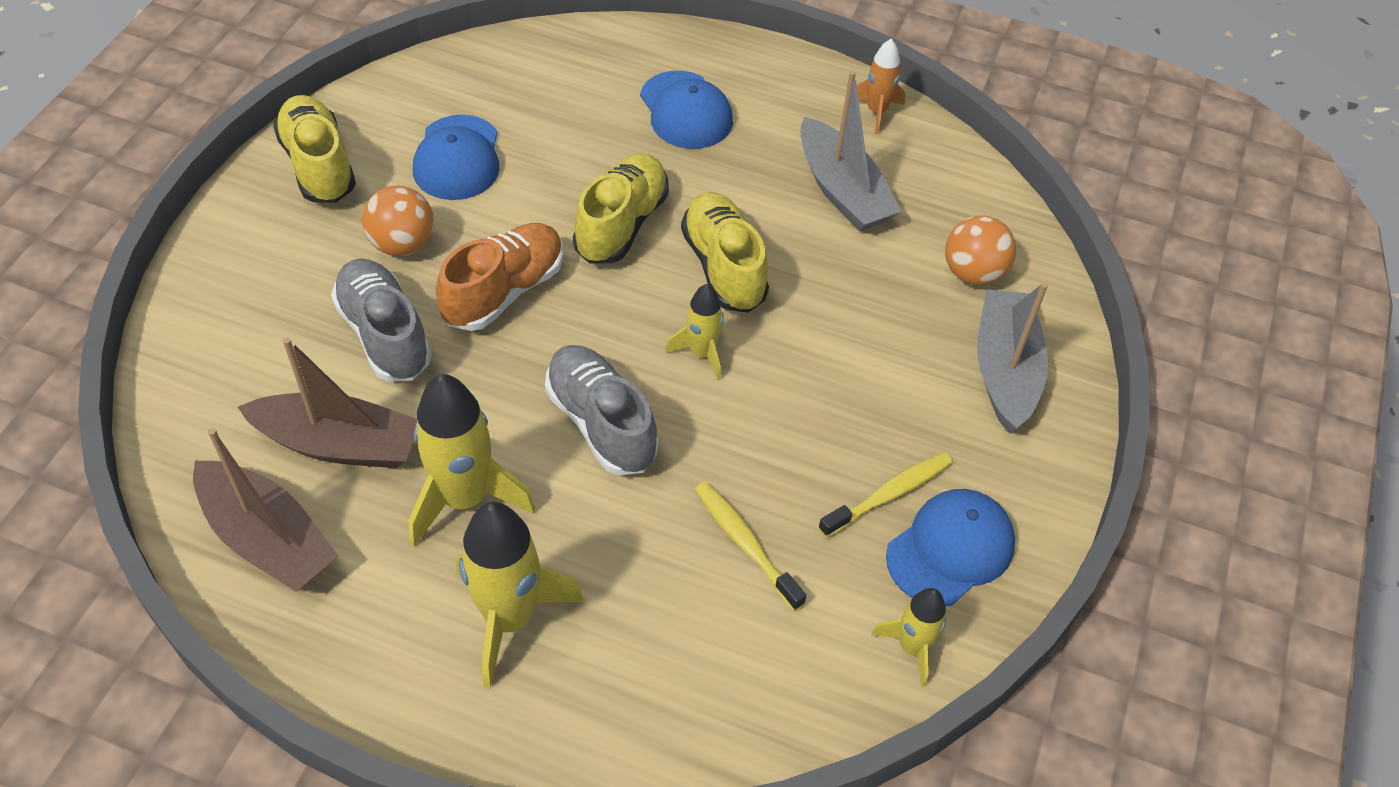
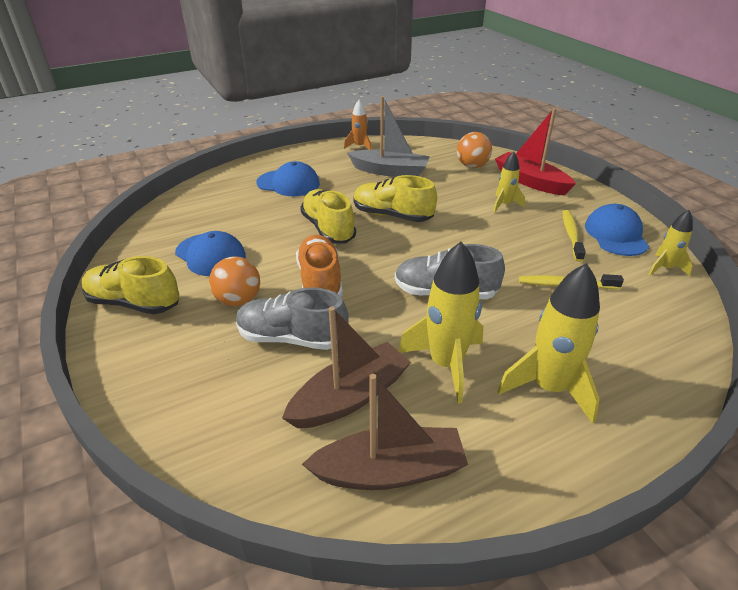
camera: 45 degrees left, 15 degrees down
yellow rocket [665,284,724,380] -> yellow rocket moved to [493,152,525,213]
grey boat [977,282,1048,433] -> red boat [495,108,576,195]

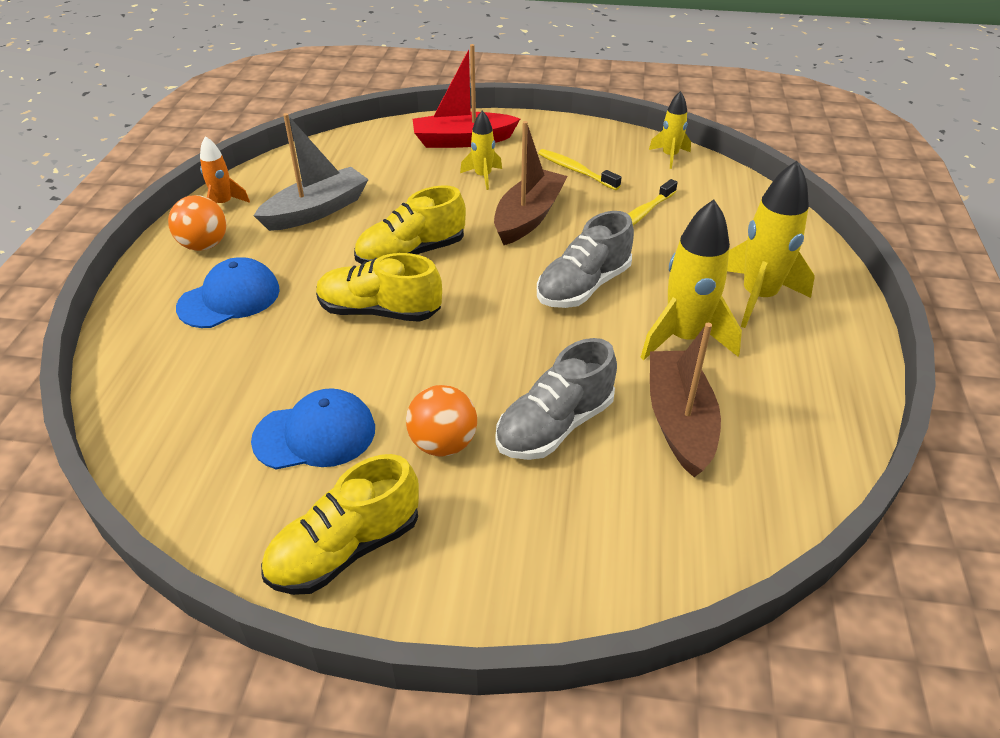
camera: 55 degrees left, 5 degrees up
orange shoe [296,235,343,297] -> none
brown boat [302,374,468,490] -> brown boat moved to [494,121,568,245]
orange ball [457,132,492,168] -> orange ball moved to [168,195,226,251]
blue cap [585,204,649,256] -> none

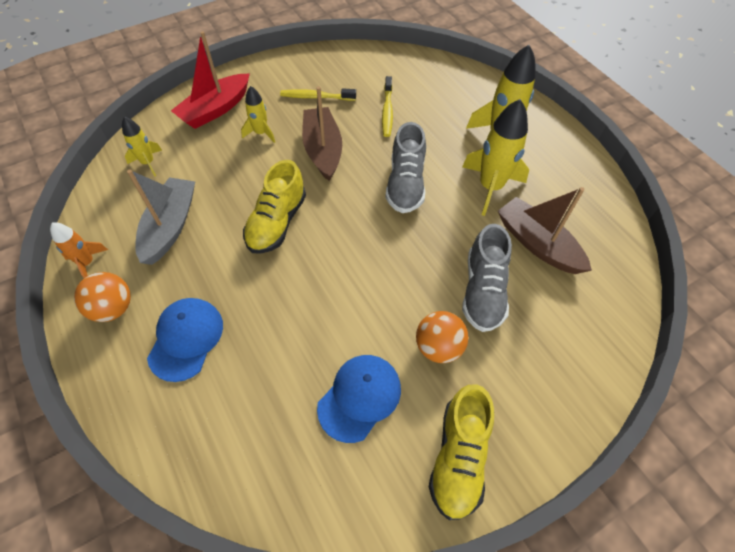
camera: 40 degrees left, 15 degrees up
yellow shoe [316,253,442,322] -> none
yellow rocket [649,91,691,169] -> yellow rocket moved to [122,117,162,177]

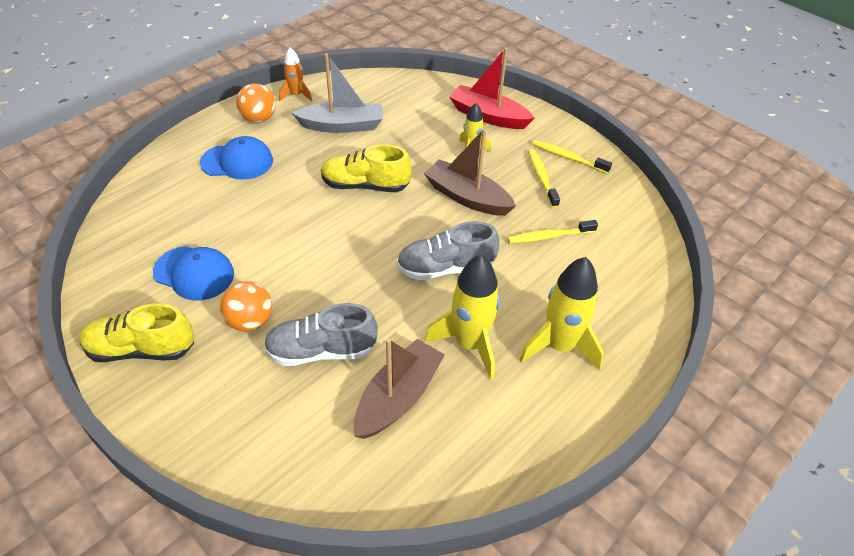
camera: 75 degrees right, 10 degrees down
yellow rocket [122,117,162,177] -> none
brown boat [302,86,342,181] -> brown boat turned 120 degrees counterclockwise [424,128,516,216]
none -> yellow toothbrush [533,140,612,174]

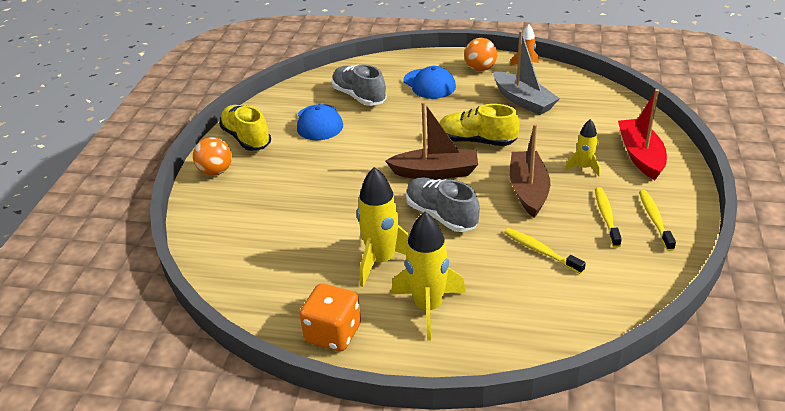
camera: 60 degrees right, 10 degrees down
orange ball [220,281,272,332] -> orange ball moved to [193,137,232,176]
grey shoe [264,303,378,366] -> grey shoe moved to [332,64,387,106]
yellow shoe [321,144,412,192] -> yellow shoe turned 45 degrees counterclockwise [440,104,520,146]
brown boat [354,338,445,439] -> brown boat moved to [385,102,478,179]
yellow toothbrush [528,149,560,208] -> yellow toothbrush turned 45 degrees counterclockwise [595,187,622,248]
none -> orange dice [299,283,361,351]

